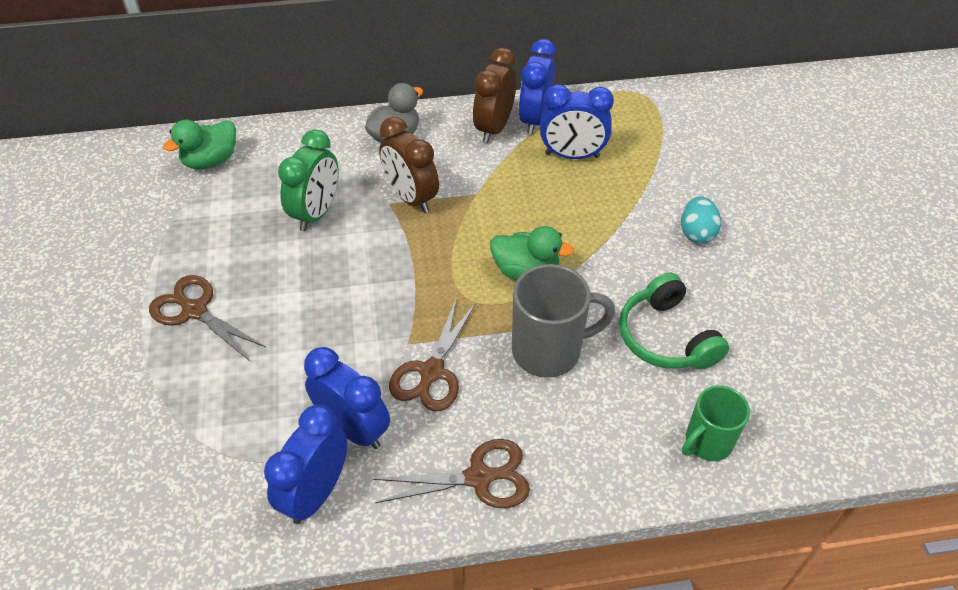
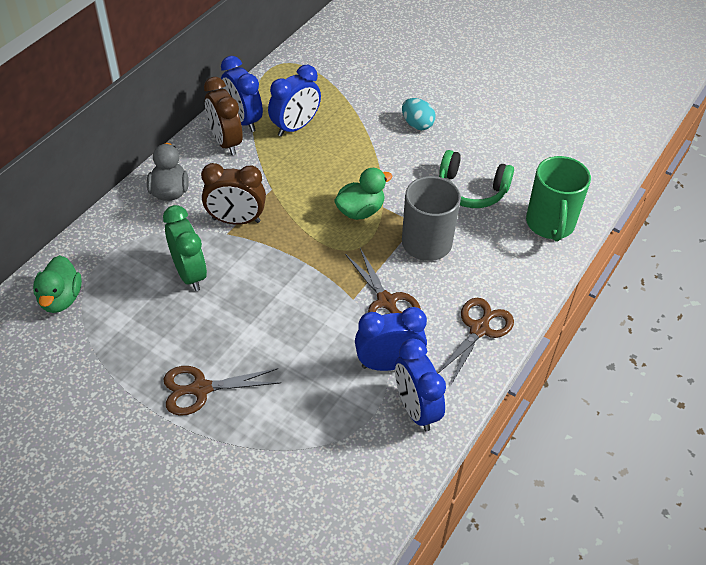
camera: 50 degrees left, 0 degrees up
green mug [682,385,750,461] -> green mug [526,156,591,242], size x1.55

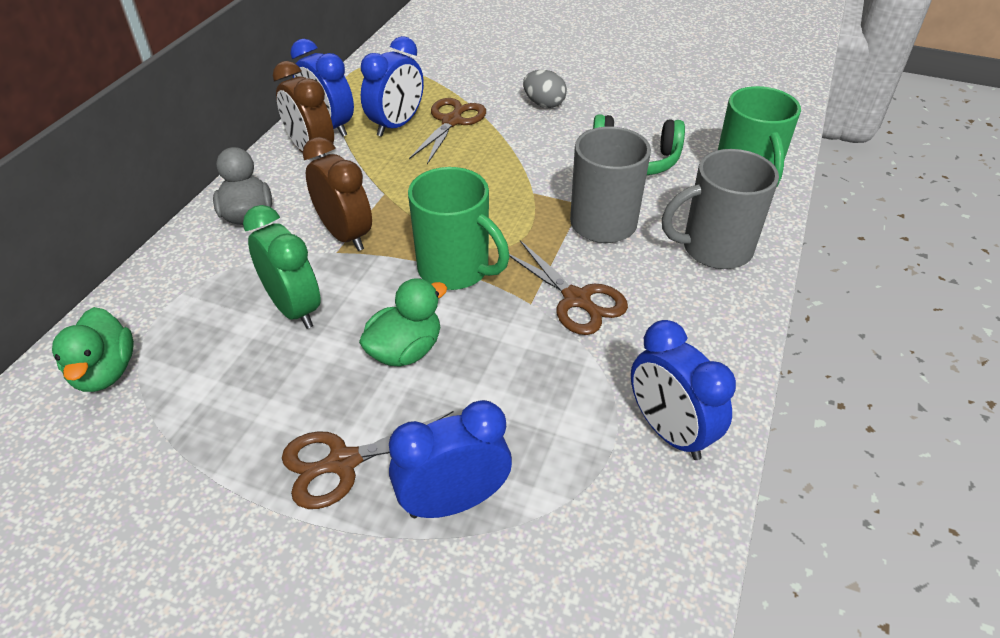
camera: 10 degrees left, 5 degrees down
brown clock [201,163,266,225] -> brown clock turned 120 degrees counterclockwise [302,137,372,251]
green duck [334,168,393,220] -> green duck moved to [359,278,447,367]
blue clock [355,307,427,371] -> blue clock moved to [389,400,512,518]
turquoise egg [402,98,435,130] -> grey egg [523,70,567,108]
brown scissors [437,298,514,385] -> brown scissors moved to [409,98,486,164]
none -> green mug [408,167,509,290]
none -> grey mug [662,149,779,269]

